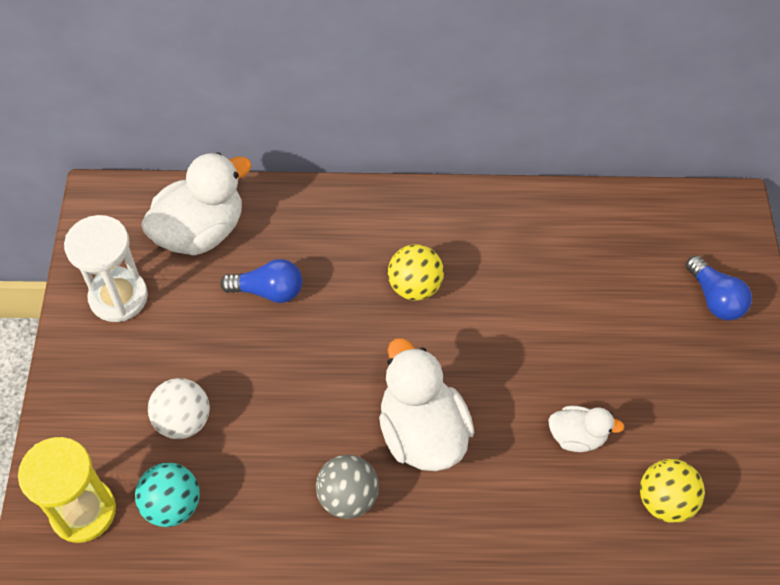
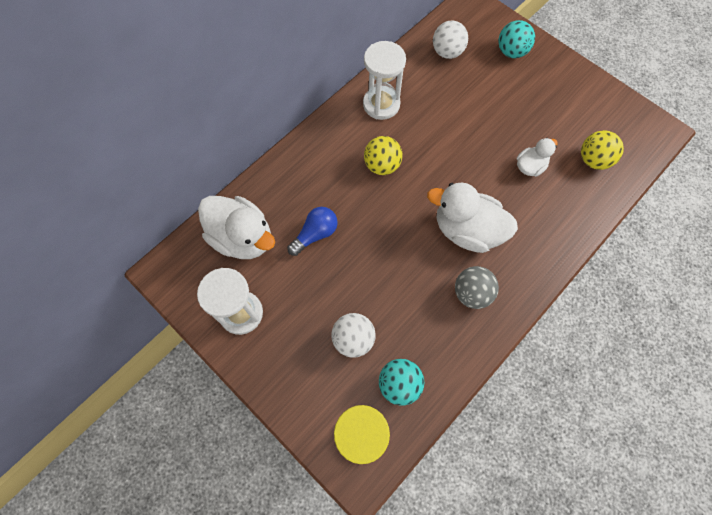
camera: 45 degrees left, 10 degrees up
white duck [141,152,252,256] -> white duck turned 120 degrees clockwise [198,196,275,259]
blue light bulb [686,255,752,320] -> turquoise ball [498,20,535,58]
none -> white hourglass [363,41,406,120]
none -> white ball [433,21,468,59]

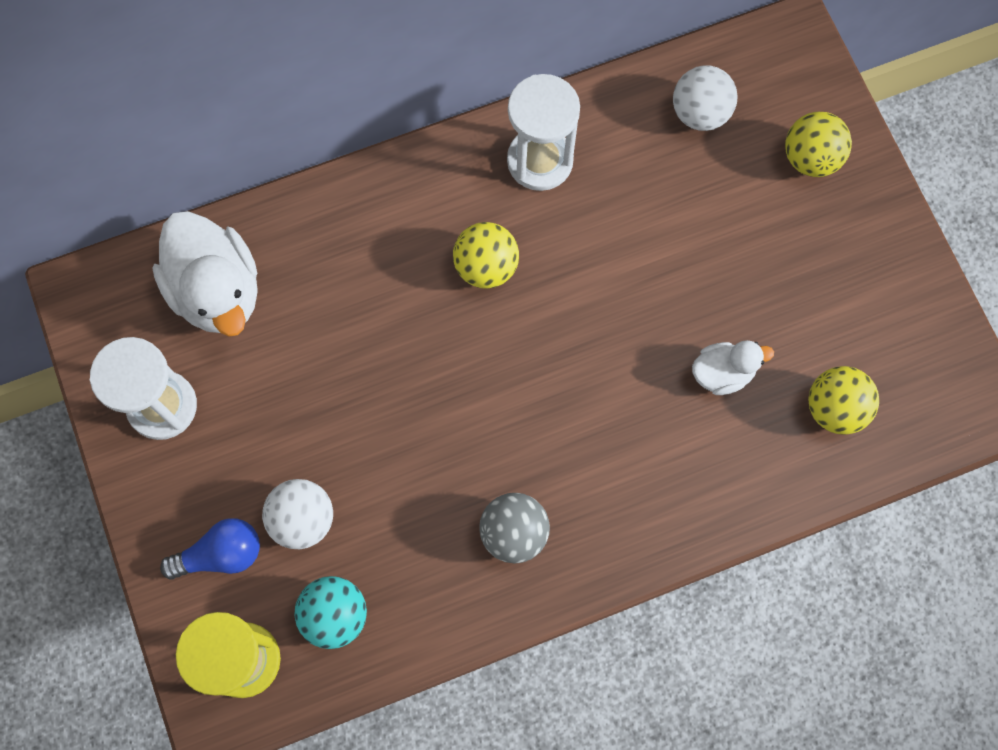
camera: 25 degrees right, 5 degrees up
blue light bulb [287,207,338,256] -> blue light bulb moved to [160,518,260,580]
white duck [427,183,518,253] -> none
turquoise ball [498,20,535,58] -> yellow ball [785,112,852,177]

